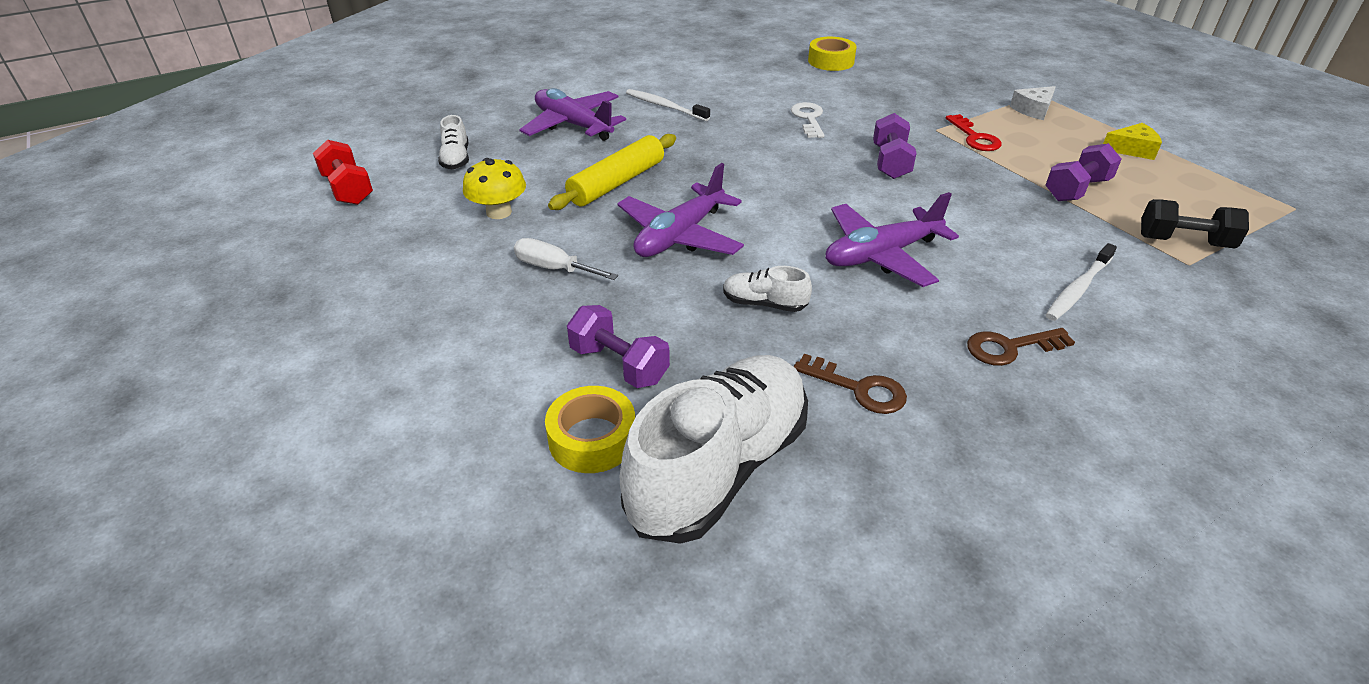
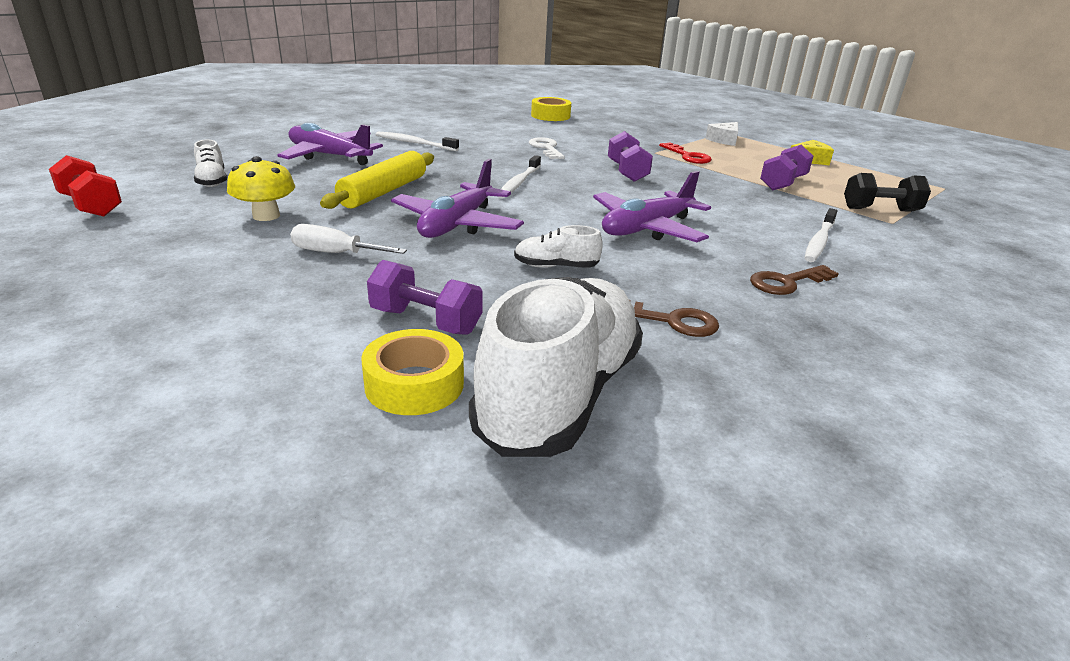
camera: 15 degrees left, 10 degrees down
none -> white toothbrush [497,155,541,198]

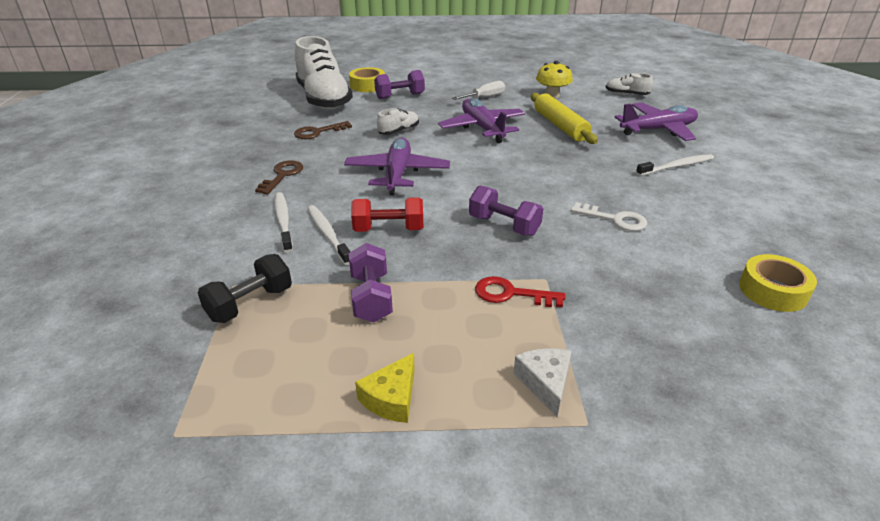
camera: 135 degrees right, 5 degrees up
red dumbbell [49,155,122,216] -> red dumbbell moved to [351,197,423,232]
white toothbrush [497,155,541,198] -> white toothbrush moved to [307,205,350,265]

